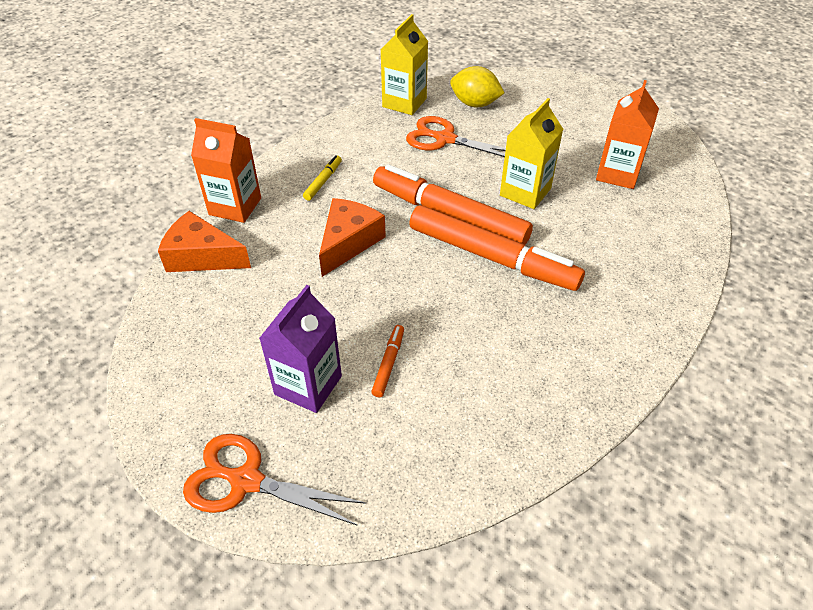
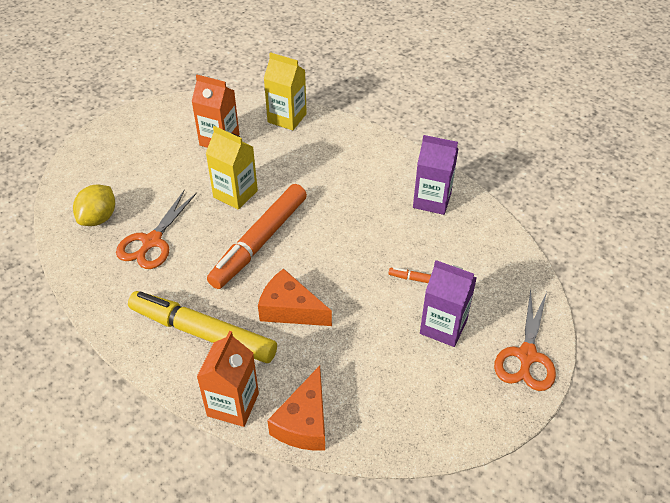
camera: 90 degrees left, 0 degrees up
yellow marker [303,155,342,201] -> yellow marker [128,291,277,363], size x2.44
yellow carton [381,14,428,115] -> yellow carton moved to [264,52,307,130]
orange marker [409,205,585,291] -> none
none -> purple carton [413,135,458,215]

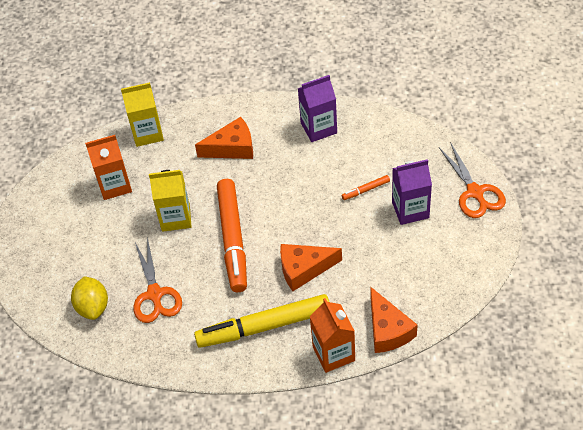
camera: 35 degrees left, 5 degrees up
none -> orange cheese [195,117,253,159]

